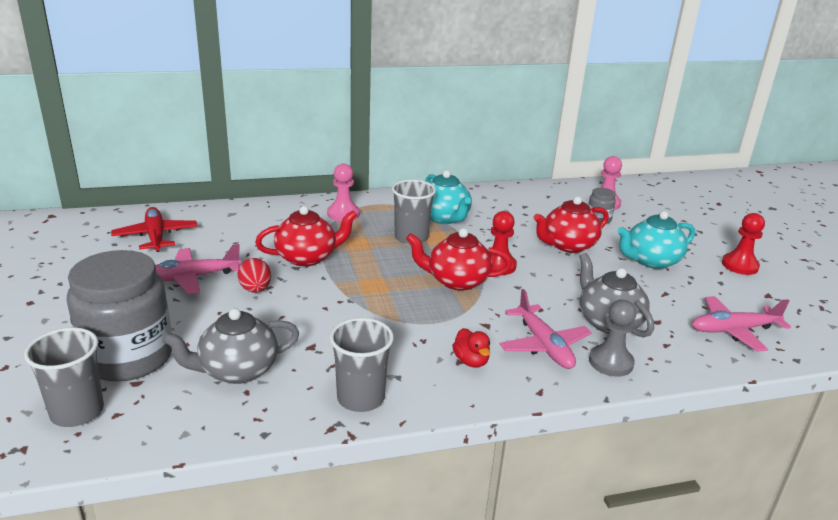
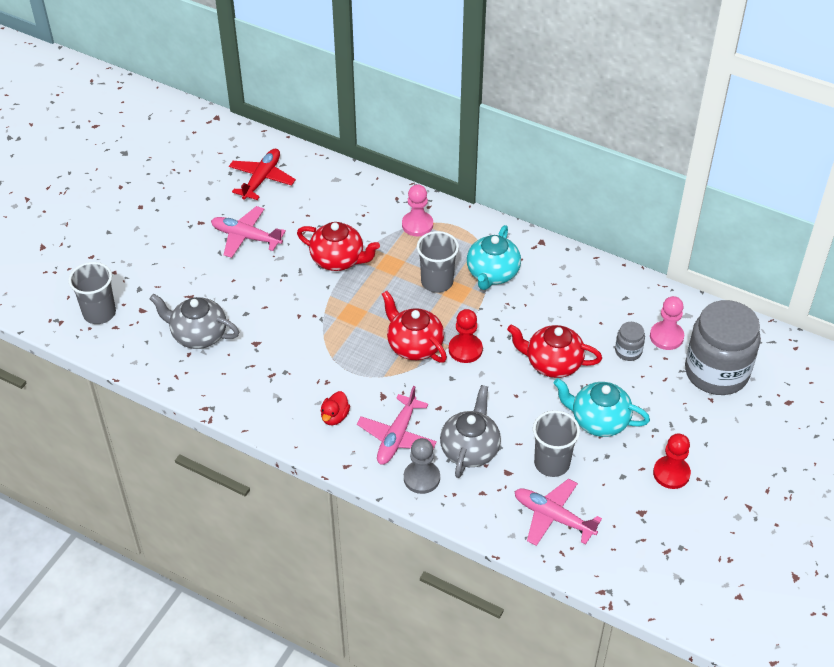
camera: 45 degrees right, 20 degrees up
grey jar [67,250,172,382] -> grey jar moved to [685,300,761,395]
red egg [237,258,271,293] -> none
grey cup [330,318,394,412] -> grey cup moved to [533,410,580,477]

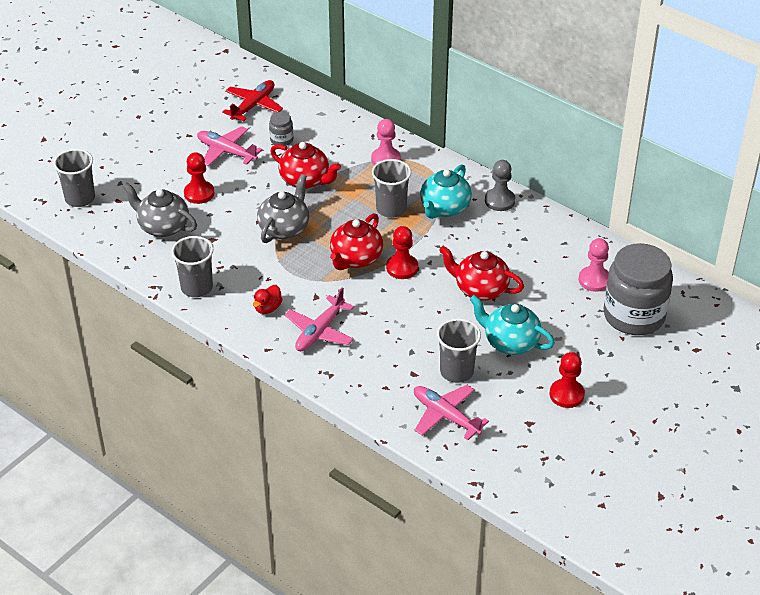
camera: 10 degrees right, 5 degrees down
red teapot [382,291,447,363] -> red teapot turned 120 degrees counterclockwise [330,213,383,270]
grey pawn [404,438,440,494] -> grey pawn moved to [485,160,515,211]
grey teapot [440,385,501,478] -> grey teapot moved to [257,174,309,243]
grey jar [615,322,645,361] -> grey jar moved to [269,112,293,146]
none -> grey cup [172,236,213,297]
none -> red pawn [184,152,214,204]

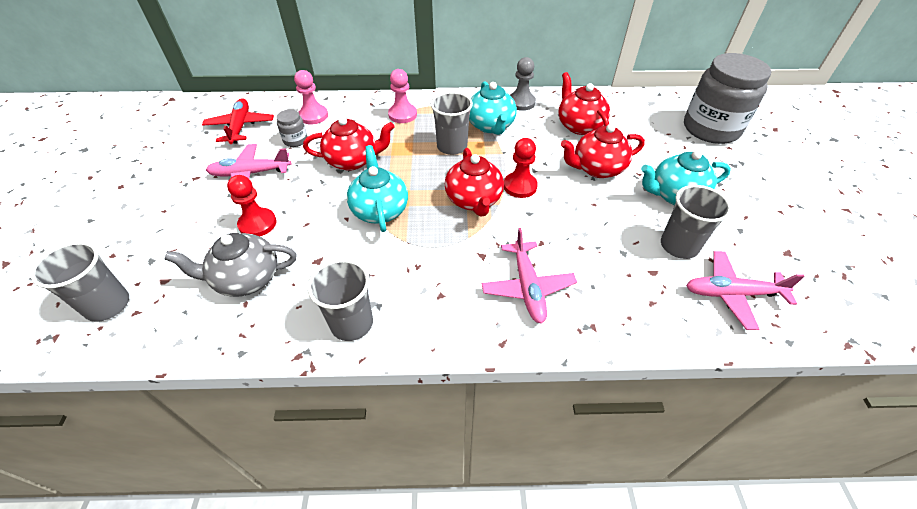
camera: 40 degrees left, 5 degrees up
red duck [253,285,282,314] -> none
grey teapot [257,174,309,243] -> turquoise teapot [347,145,408,232]
red pawn [550,352,585,408] -> none
pink pawn [578,238,609,292] -> pink pawn moved to [294,70,328,125]
none -> red teapot [558,72,610,135]

